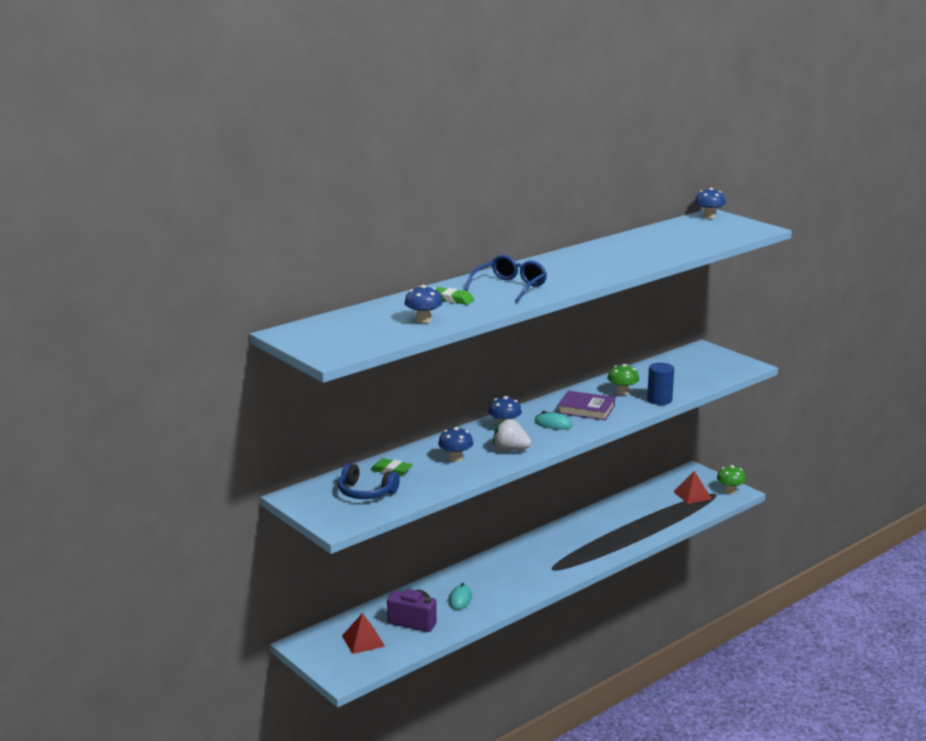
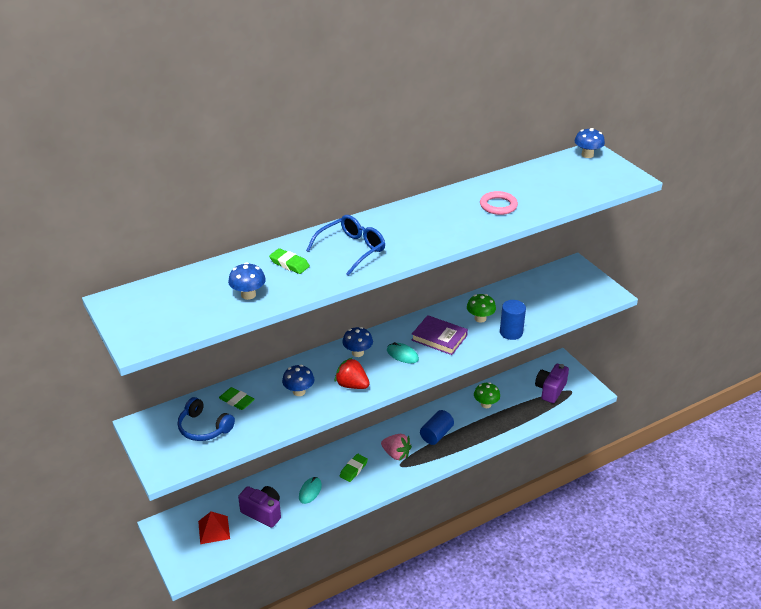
camera: 10 degrees right, 15 degrees up
white strawberry [493,418,531,451] -> red strawberry [335,357,370,389]
red pyramid [673,471,712,504] -> purple camera [535,364,569,403]
green mushroom [717,465,746,494] -> green mushroom moved to [474,382,500,408]
none -> green eraser [340,454,368,482]
none -> pink strawberry [381,434,412,461]
none -> blue cylinder [420,410,454,445]
none -> pink ring [480,191,518,215]

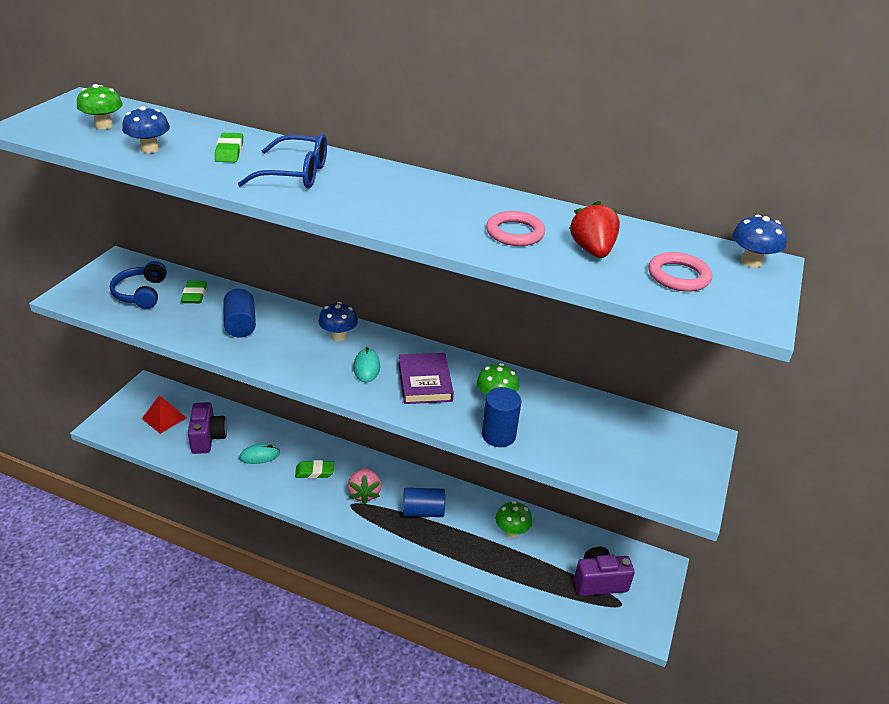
camera: 50 degrees right, 0 degrees up
blue mushroom [282,365,314,396] -> blue cylinder [223,289,256,338]
red strawberry [335,357,370,389] -> red strawberry moved to [569,201,620,258]
none -> green mushroom [77,84,123,129]
none -> pink ring [648,252,712,292]

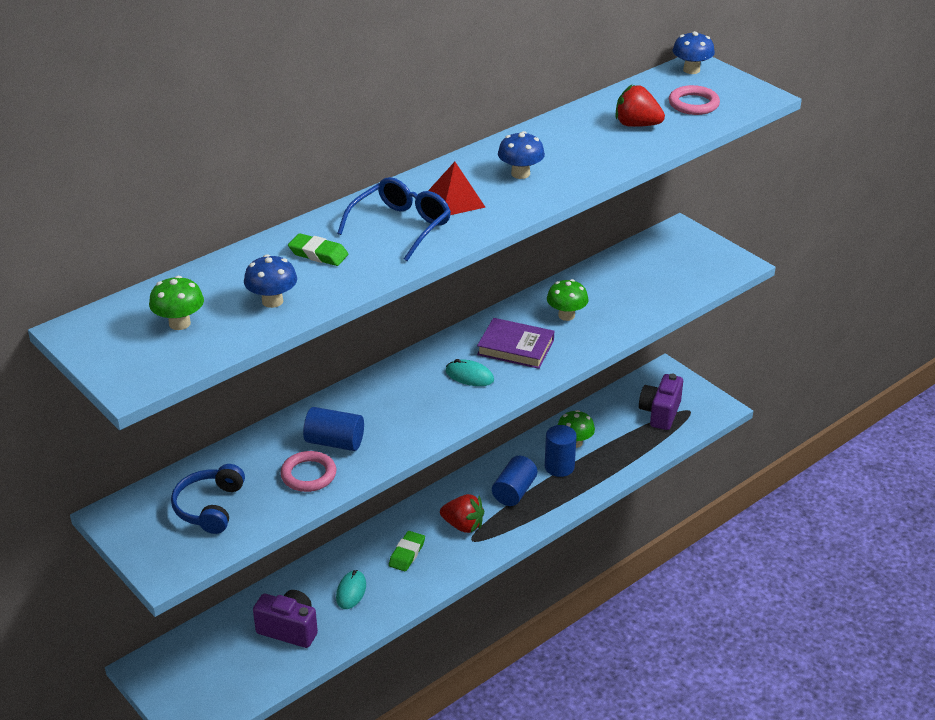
camera: 60 degrees left, 0 degrees up
blue headphones [110,261,167,309] -> blue headphones turned 75 degrees clockwise [171,464,245,534]
red pyramid [141,395,187,434] -> red pyramid moved to [428,162,485,215]
green eraser [181,281,207,303] -> none
blue mushroom [319,302,358,341] -> blue mushroom moved to [498,131,545,179]
pink strawberry [348,468,381,504] -> red strawberry [440,494,484,533]
blue cylinder [482,387,521,447] -> blue cylinder moved to [545,425,577,477]
pink ring [486,211,545,246] -> pink ring moved to [280,451,336,492]

